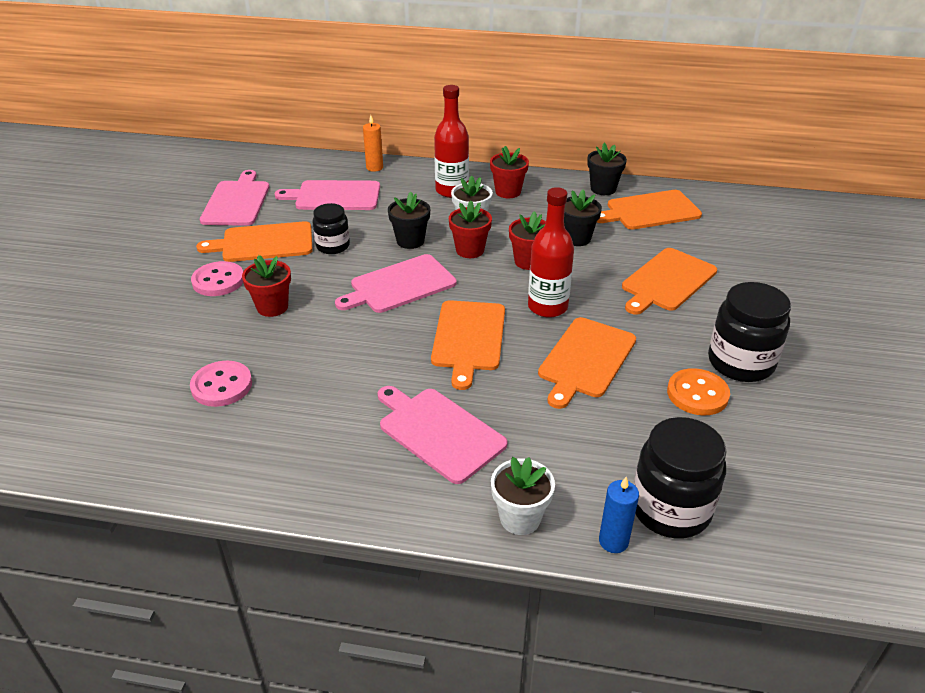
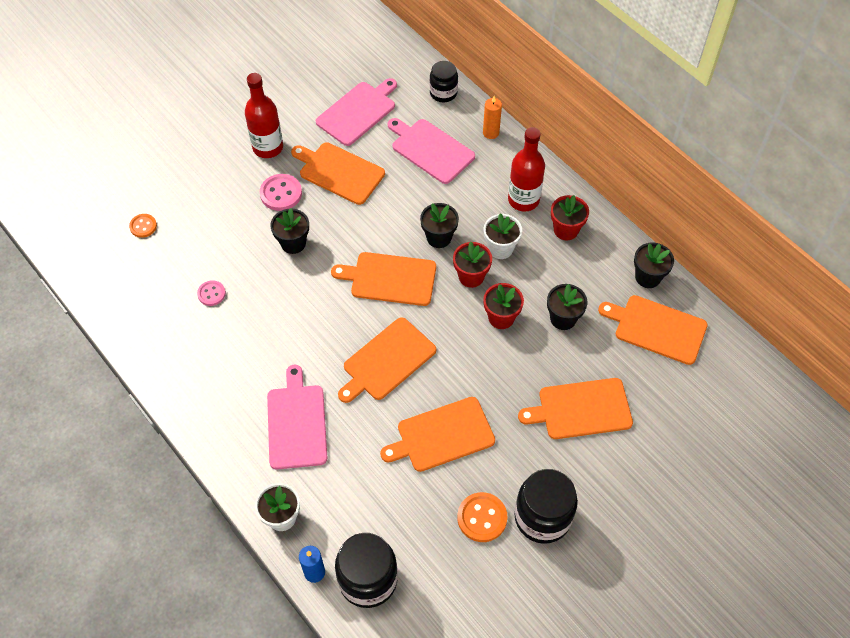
camera: 40 degrees right, 20 degrees up
pink button [190,361,252,407] -> pink button [197,280,226,306], size x0.63
red flower pot [242,255,291,317] -> black flower pot [270,208,309,254]
black jar [313,203,350,254] -> black jar moved to [429,61,458,102]
pink cutting board [335,254,457,313] -> orange cutting board [331,252,436,306]
red bottle [528,187,574,318] -> red bottle moved to [245,73,283,158]
none -> orange button [129,214,157,238]

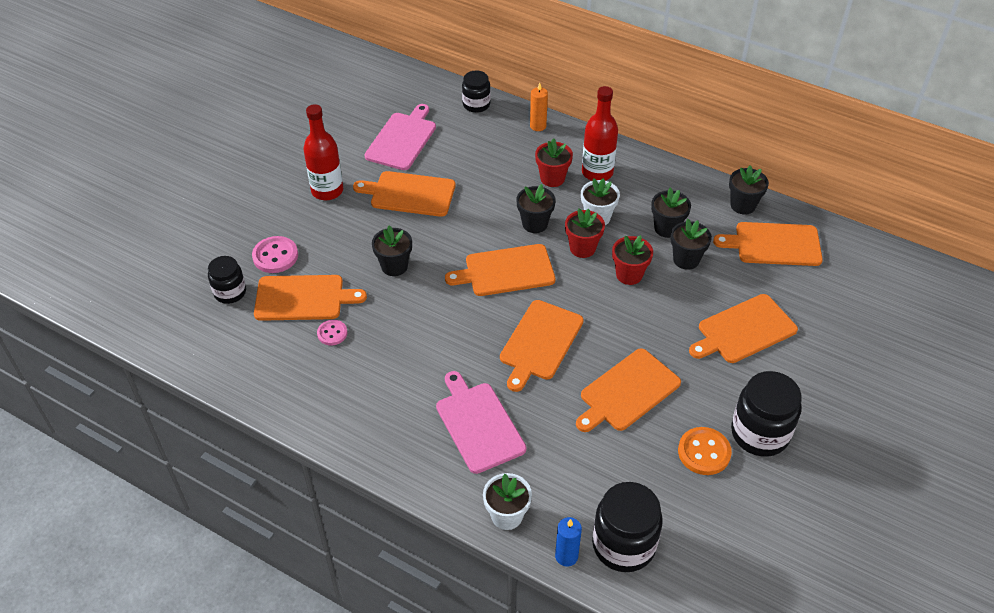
camera: 20 degrees left, 10 degrees down
orange button [129,214,157,238] -> black jar [208,256,246,304]
pink button [260,174,302,211] -> pink button moved to [252,236,298,273]
pink cutting board [388,118,475,184] -> none
red flower pot [551,195,589,240] -> red flower pot moved to [535,138,573,187]
none -> orange cutting board [254,275,367,321]
none -> black flower pot [651,187,691,238]

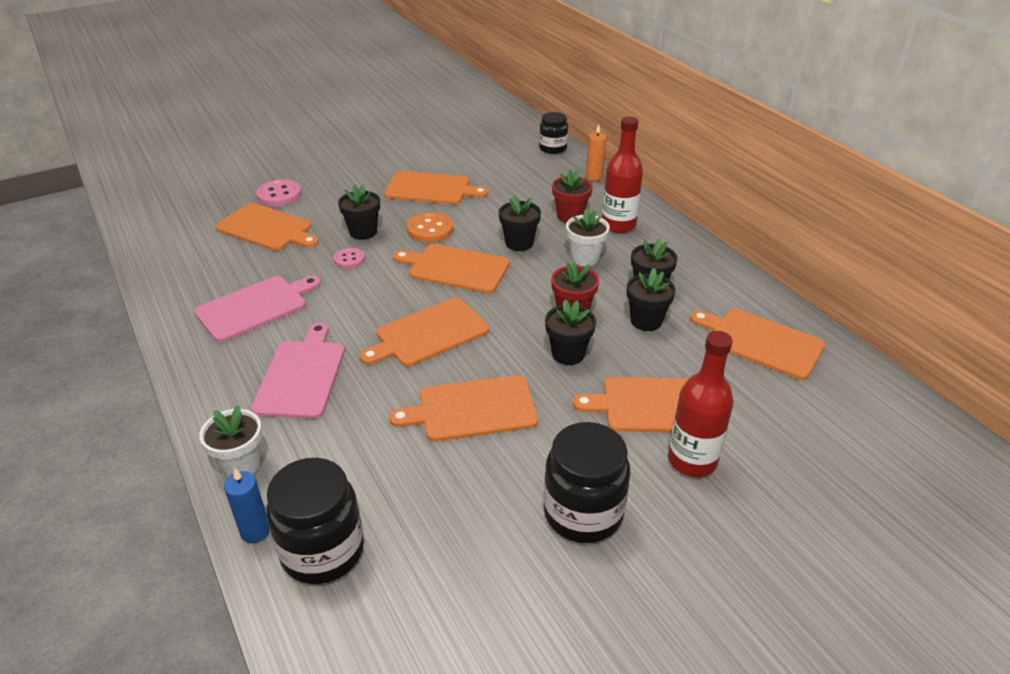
camera: 30 degrees right, 10 degrees down
black jar [208,256,246,304] -> none
red bottle [303,104,343,200] -> red bottle moved to [668,331,734,477]
pink button [317,320,348,345] -> pink button moved to [334,248,365,268]
orange cutting board [353,171,456,217] -> orange cutting board turned 150 degrees clockwise [384,171,488,205]
pink cutting board [364,104,436,170] -> pink cutting board moved to [194,276,321,342]
red flower pot [565,208,605,258] -> none
orange button [678,427,732,475] -> orange button moved to [407,212,453,242]
black flower pot [729,165,769,215] -> black flower pot moved to [545,299,596,365]

